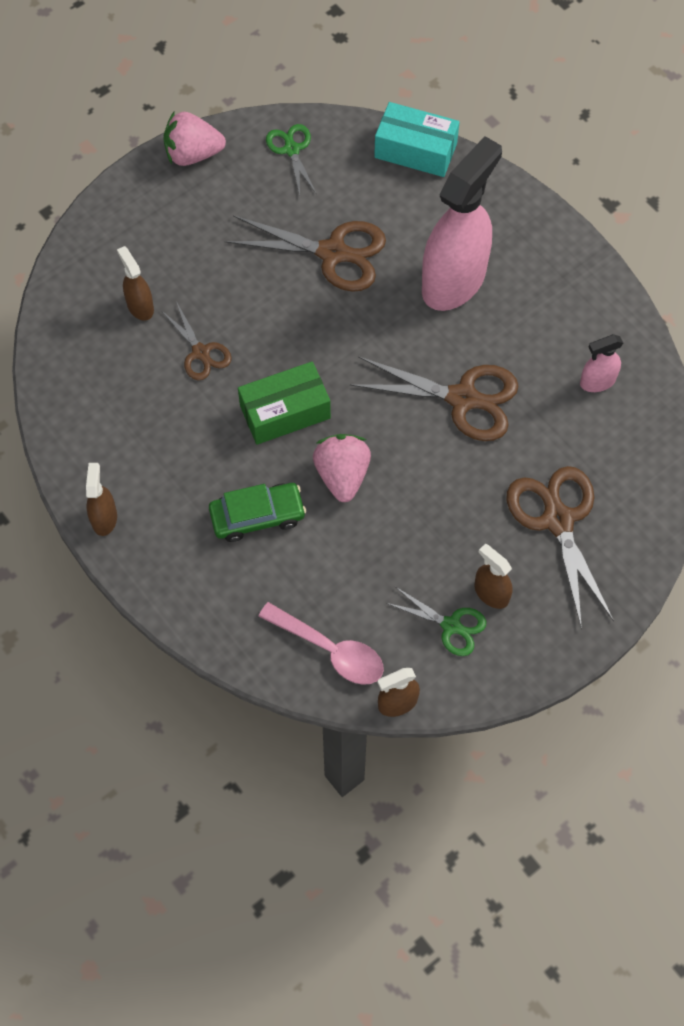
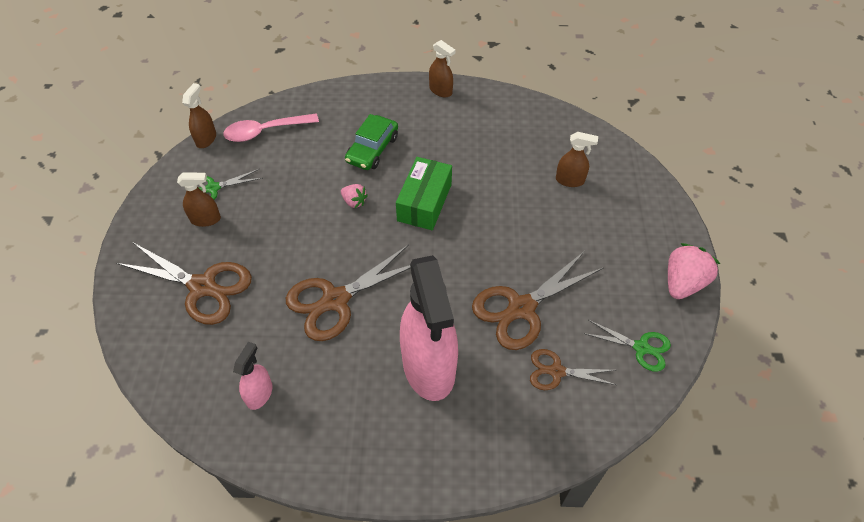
camera: 130 degrees right, 10 degrees down
brown scissors [162,301,232,380] -> brown scissors moved to [530,349,616,390]
pink strawberry [313,434,371,502] -> pink strawberry [341,184,368,208], size x0.55
turquoise box [374,102,459,177] -> none

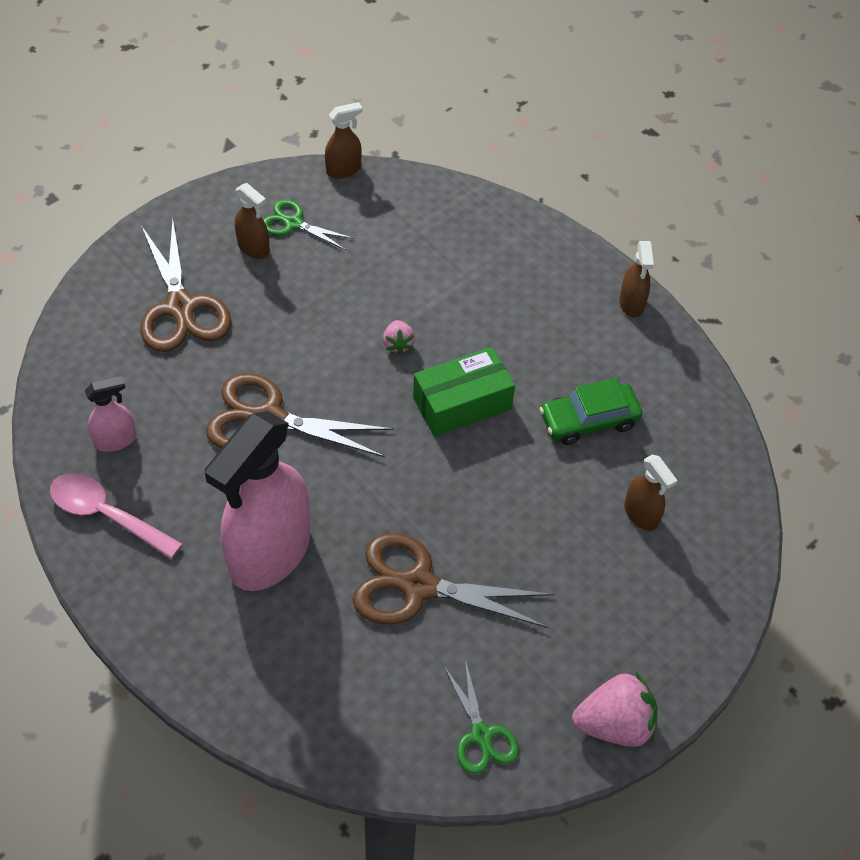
camera: 45 degrees right, 0 degrees up
pink spoon [223,113,319,142] -> pink spoon moved to [50,473,183,559]
green car [345,114,398,170] -> green car moved to [539,378,642,445]
brown scissors [530,349,616,390] -> none

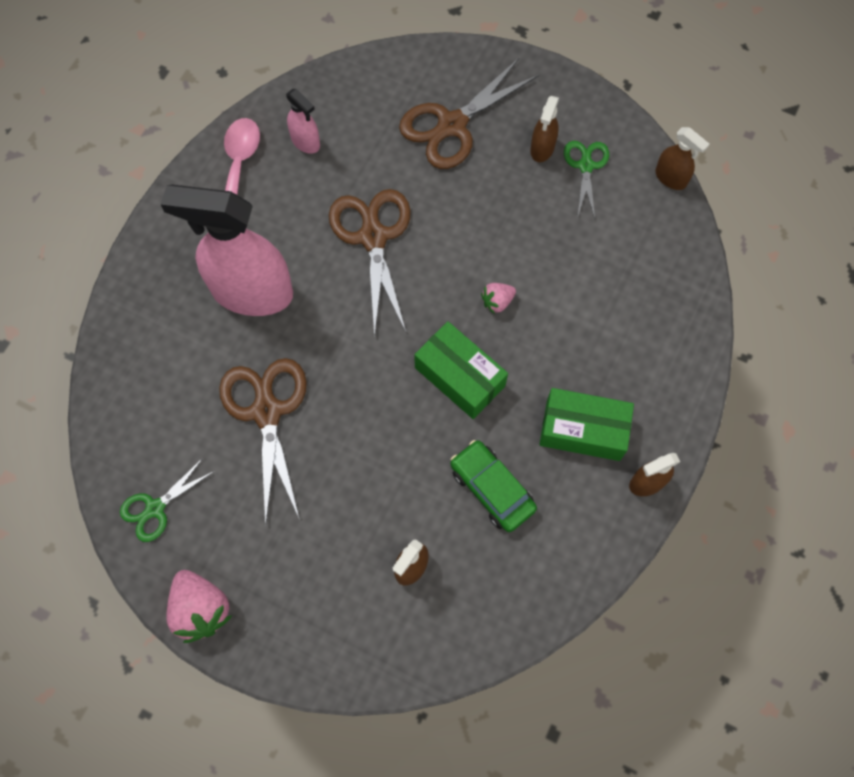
camera: 70 degrees right, 15 degrees up
none -> green box [539,388,634,461]

